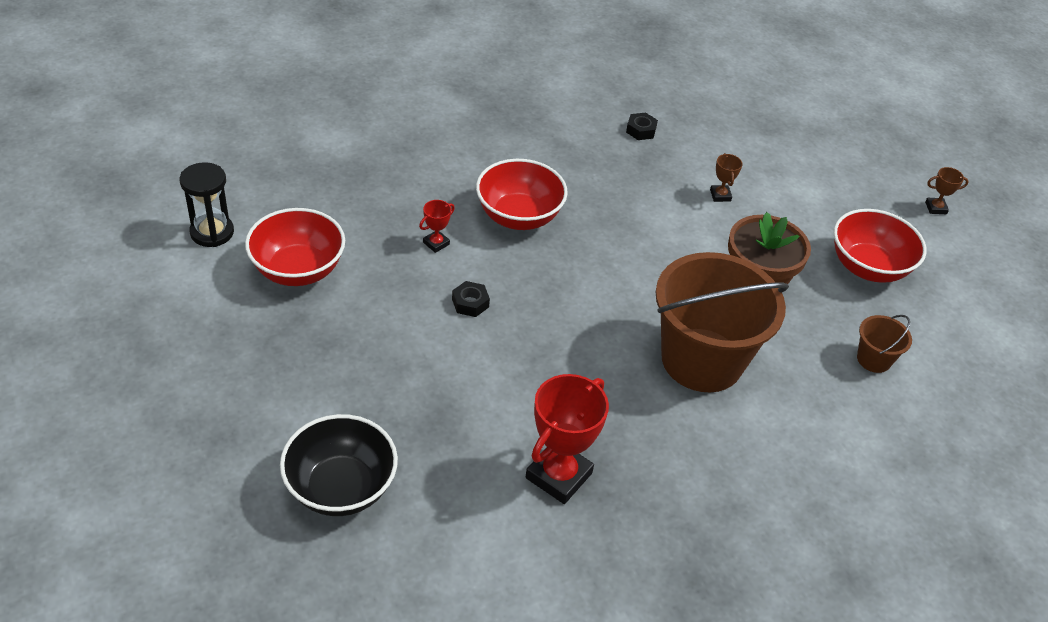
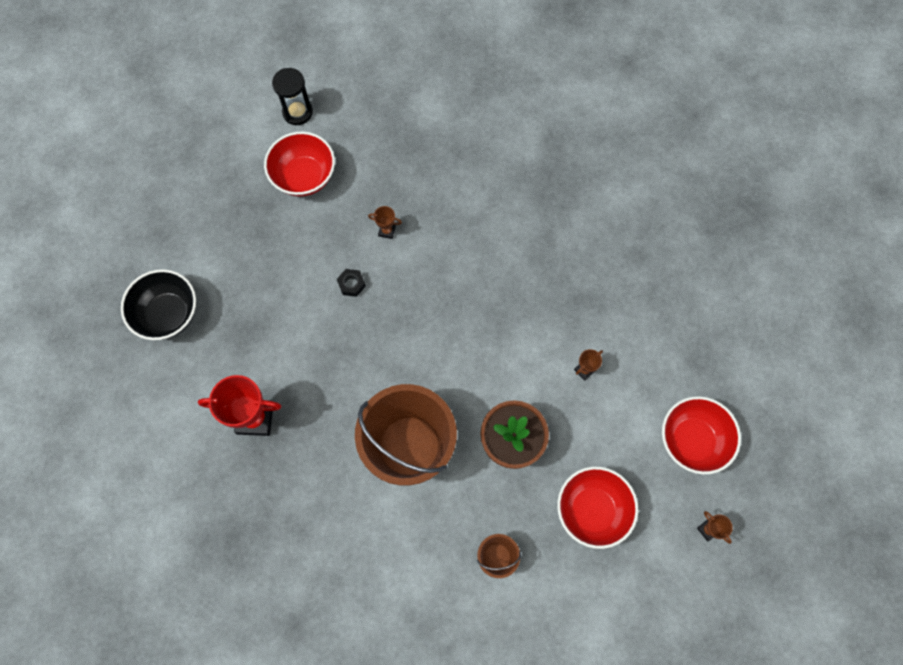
camera: 60 degrees right, 25 degrees up
red trophy [419,200,455,253] -> brown trophy [368,206,402,239]
red bowl [476,159,568,230] -> red bowl moved to [662,396,741,474]
black nut [626,112,658,140] -> none

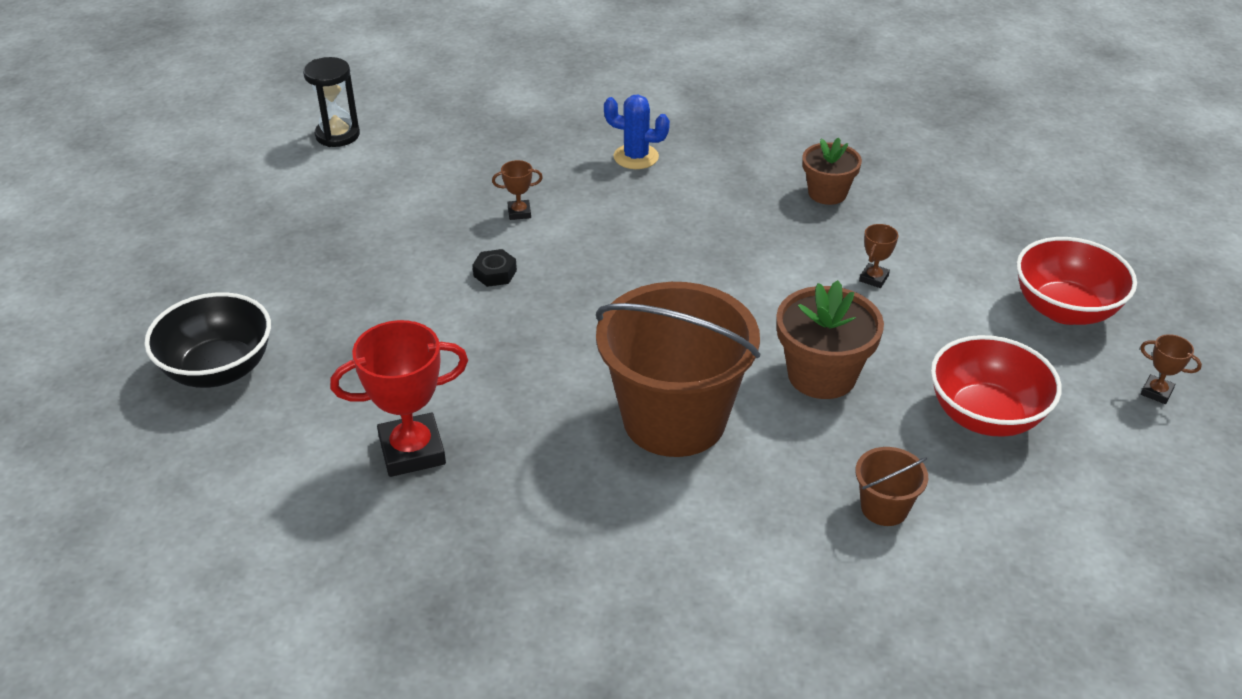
camera: 20 degrees left, 30 degrees down
red bowl [264,132,335,197] -> none
none -> blue cactus [604,95,670,169]
none -> brown flower pot [802,137,862,205]

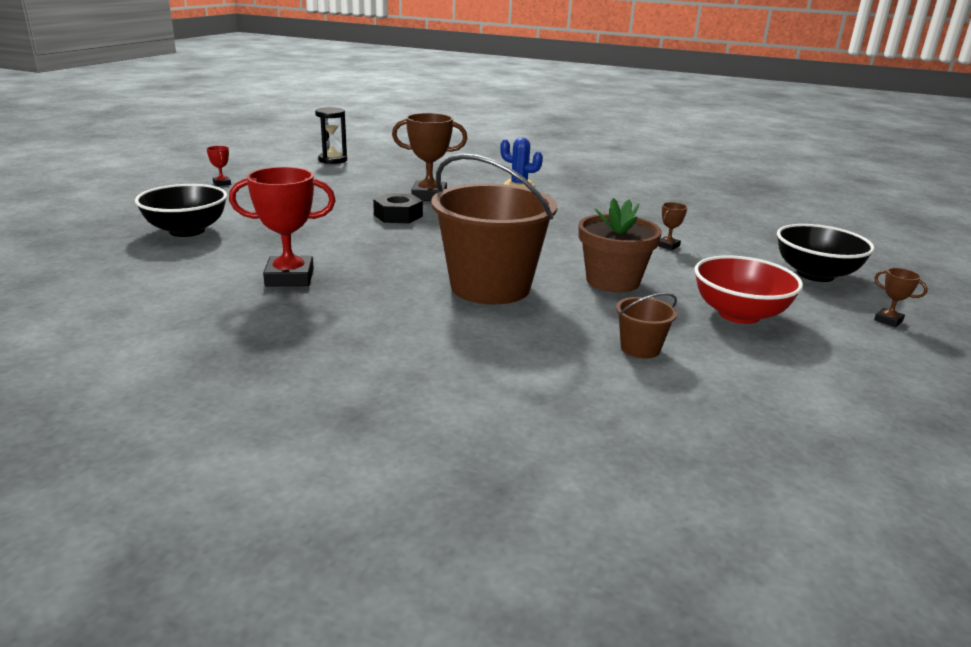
camera: 10 degrees right, 15 degrees down
black nut [472,249,517,287] -> black nut [373,193,423,223], size x1.60
brown trophy [492,160,543,220] -> brown trophy [392,113,468,201], size x2.14
brown flower pot [802,137,862,205] -> none
red bowl [1016,237,1137,325] -> black bowl [777,224,875,282]
none -> red trophy [206,146,231,186]

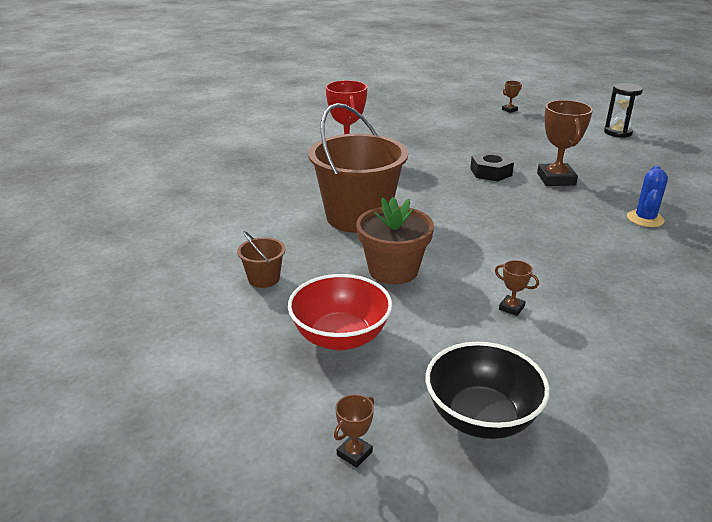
camera: 85 degrees right, 5 degrees up
black bowl [135,184,227,237] -> none
red trophy [206,146,231,186] -> brown trophy [502,81,522,113]

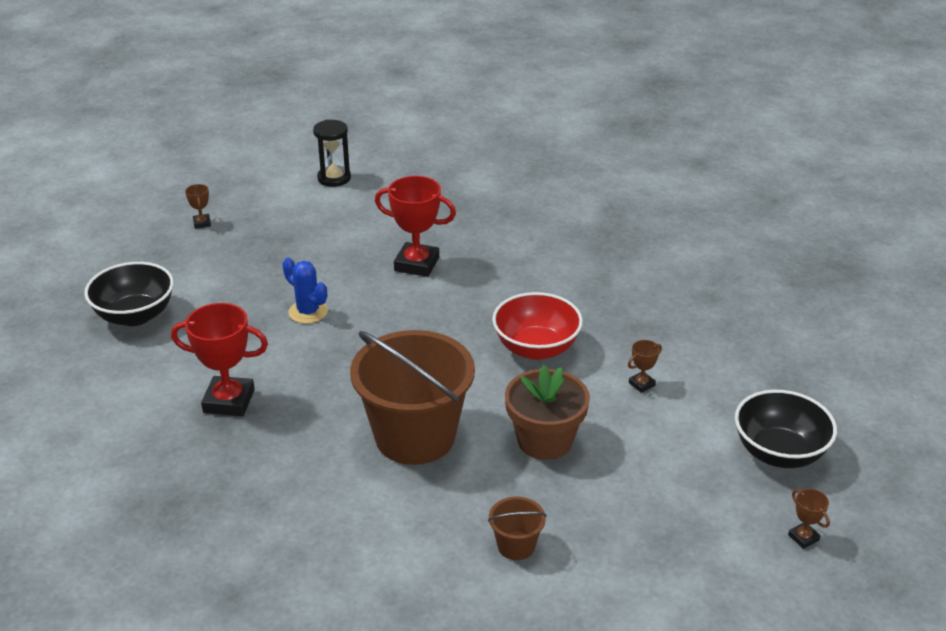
camera: 70 degrees left, 5 degrees up
red bowl [288,274,392,350] -> red bowl moved to [492,292,583,360]
black nut [470,151,514,181] -> none
brown trophy [537,100,593,186] -> red trophy [375,176,456,277]
blue cactus [627,165,668,227] -> blue cactus moved to [282,258,328,324]
none -> black bowl [84,262,174,326]

